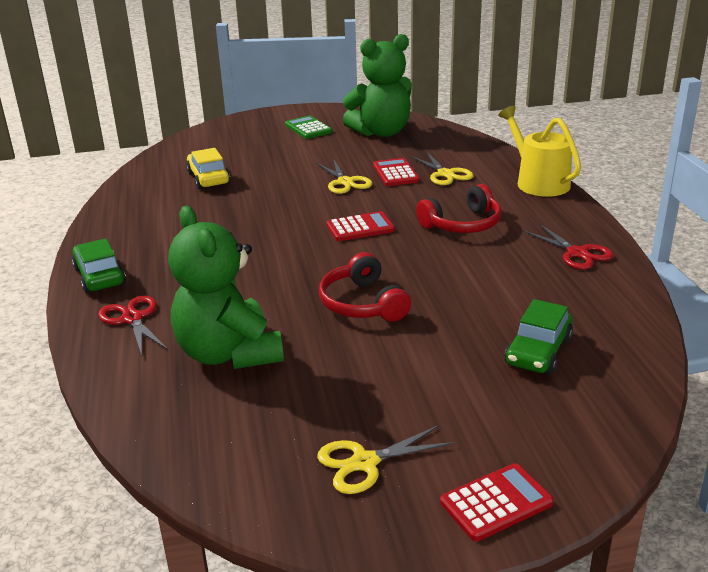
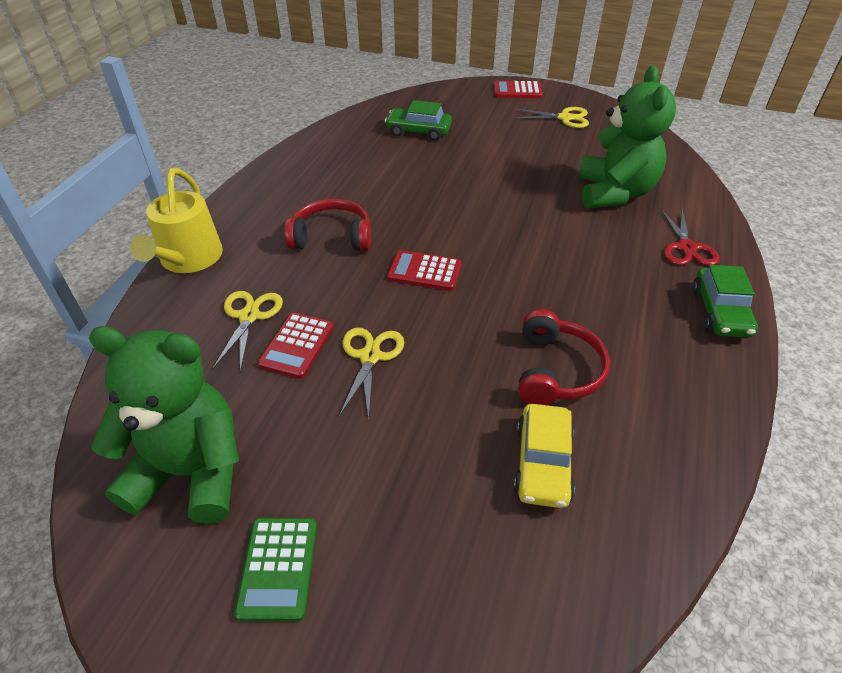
camera: 150 degrees left, 15 degrees up
red headphones [319,252,411,322] -> red headphones moved to [518,309,610,405]
green car [505,299,573,374] -> green car turned 135 degrees counterclockwise [385,100,452,141]
red scissors [523,224,614,270] -> none

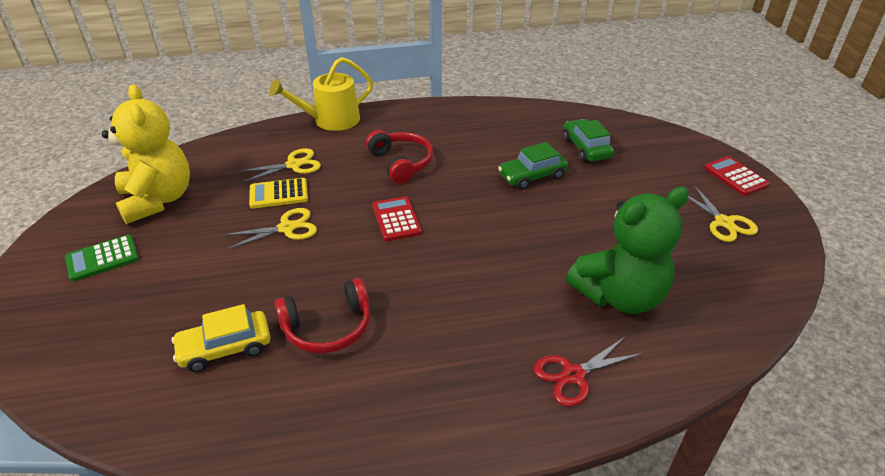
camera: 60 degrees right, 5 degrees down
green teddy bear [89,326,239,524] -> yellow teddy bear [102,84,190,224]
red calculator [258,313,334,379] -> yellow calculator [249,178,308,209]
green car [692,265,758,338] -> green car moved to [498,142,568,190]

